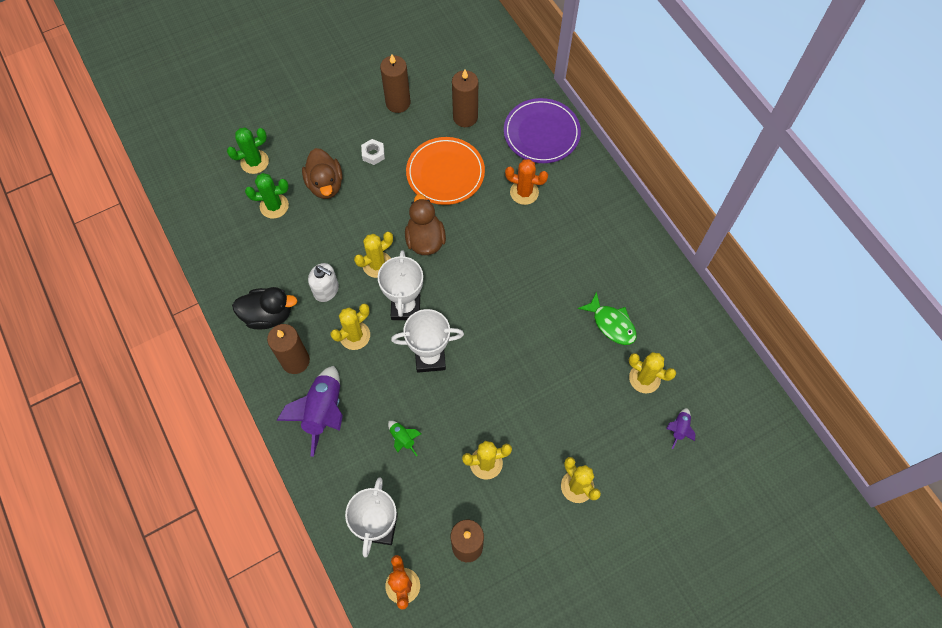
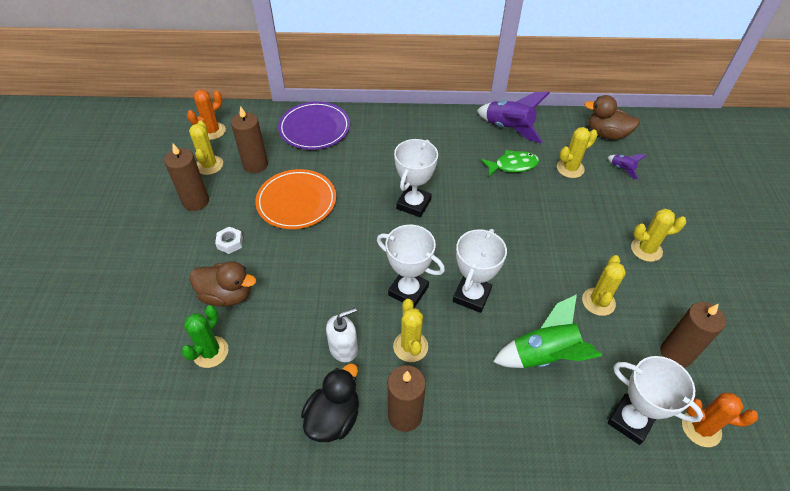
camera: 60 degrees left, 15 degrees down
green cactus [227,128,269,174] -> none
purple rocket [276,366,343,457] -> purple rocket moved to [477,91,550,143]
yellow cactus [354,232,393,278] -> yellow cactus moved to [189,121,223,175]
green rocket [388,421,421,456] -> green rocket [493,294,602,368], size x2.09
brown duck [405,194,446,255] -> brown duck moved to [584,95,640,140]
orange cactus [505,159,548,205] -> orange cactus moved to [187,90,226,140]
none -> white trophy [394,139,438,217]

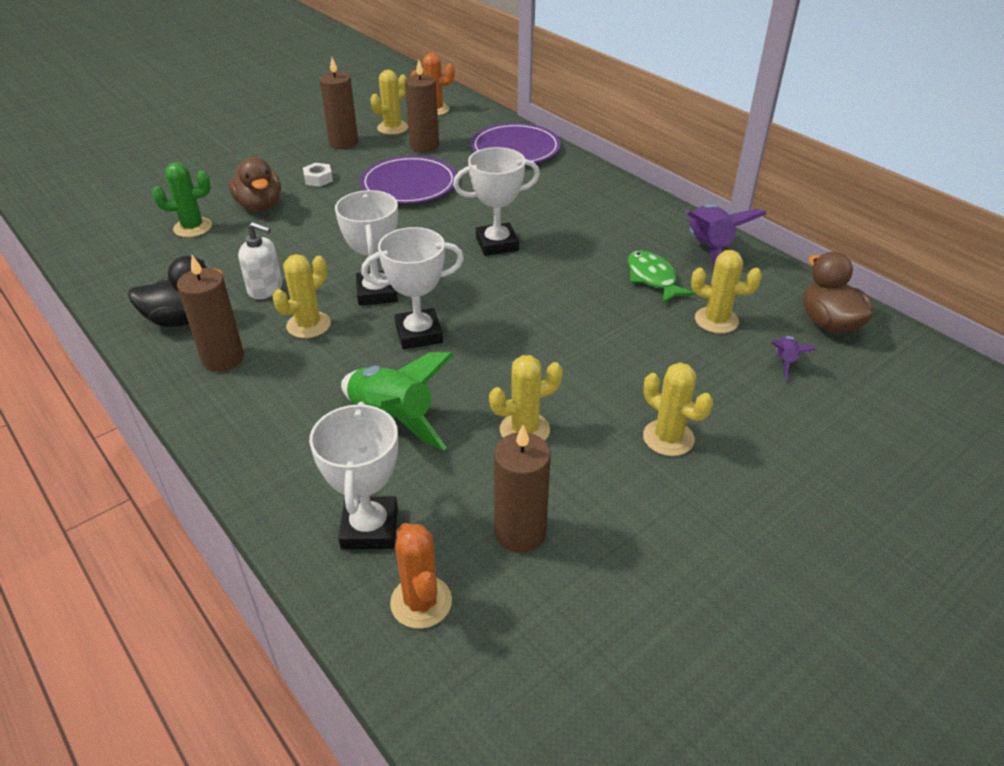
camera: 50 degrees right, 10 degrees down
orange plate [255,169,336,229] -> purple plate [360,156,456,204]
green fish [481,150,539,177] -> green fish turned 150 degrees counterclockwise [628,251,695,303]

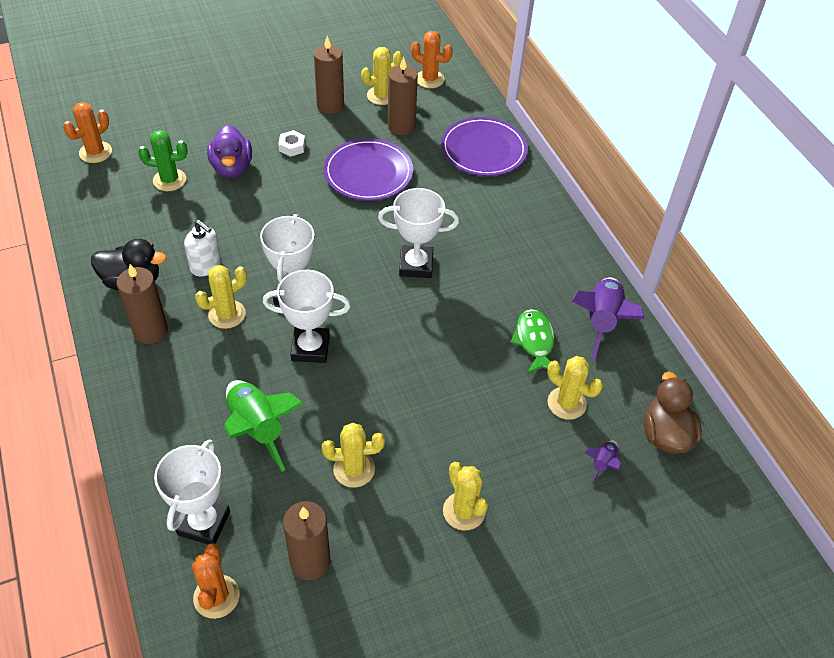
camera: 15 degrees right, 10 degrees up
brown duck [228,157,281,211] -> purple duck [207,124,252,178]
none -> orange cactus [63,102,112,163]

